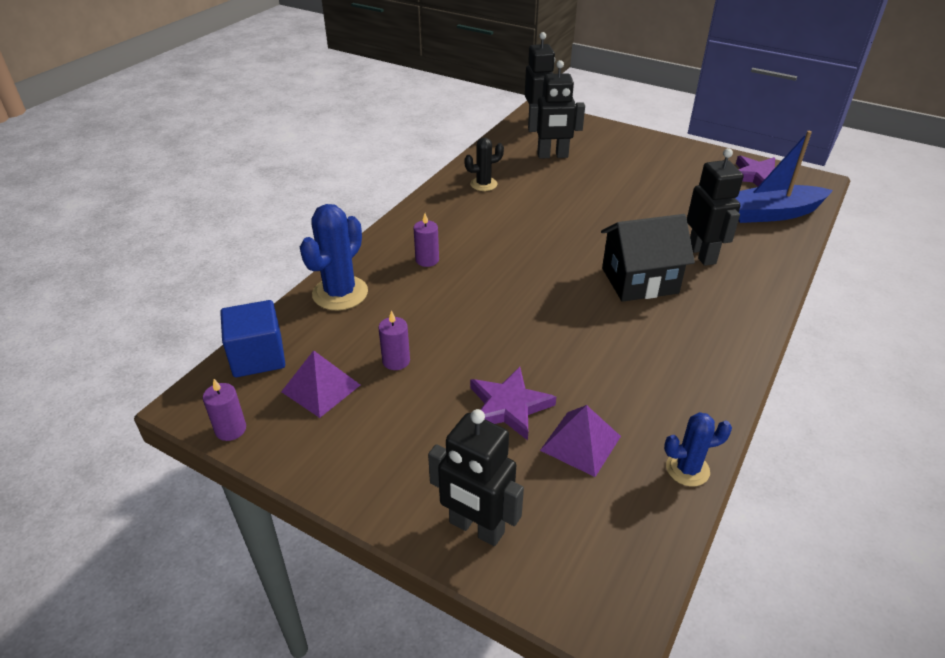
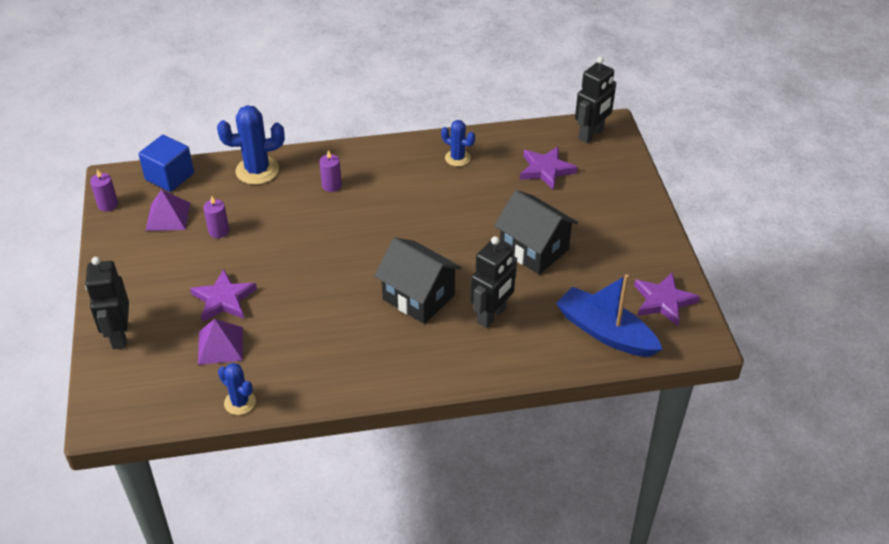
camera: 50 degrees right, 5 degrees up
black cactus [464,138,504,191] -> blue cactus [441,120,475,166]
black robot [528,60,585,159] -> purple star [520,146,578,190]
none -> black house [494,190,578,275]

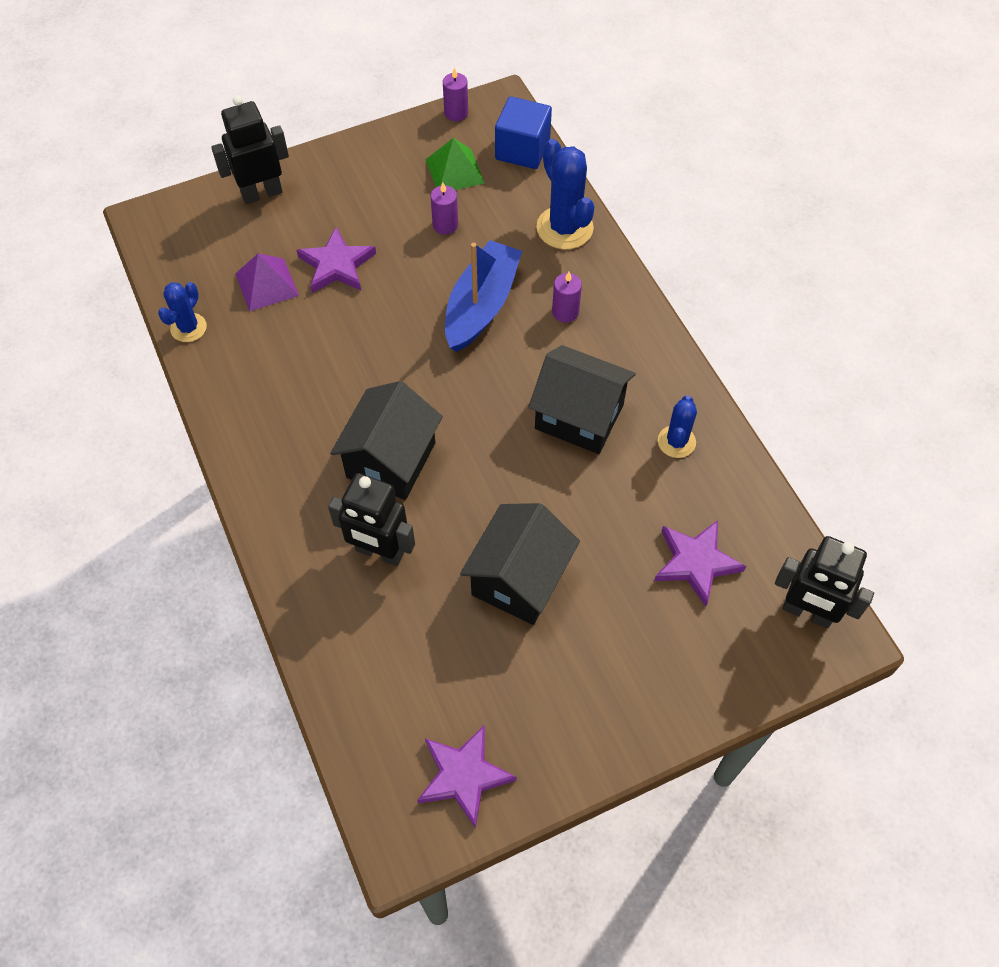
camera: 75 degrees right, 15 degrees up
purple pyramid [146,189,190,231] -> green pyramid [425,138,485,190]
blue boat [556,274,663,357] -> blue boat moved to [445,240,522,352]
none -> black house [528,345,636,454]

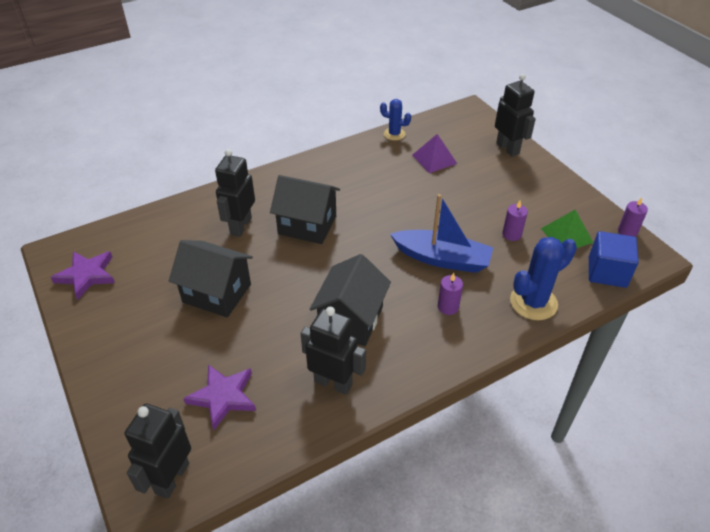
camera: 85 degrees right, 15 degrees down
purple star [297,227,376,293] -> none
blue cactus [658,395,697,458] -> black robot [301,307,366,395]

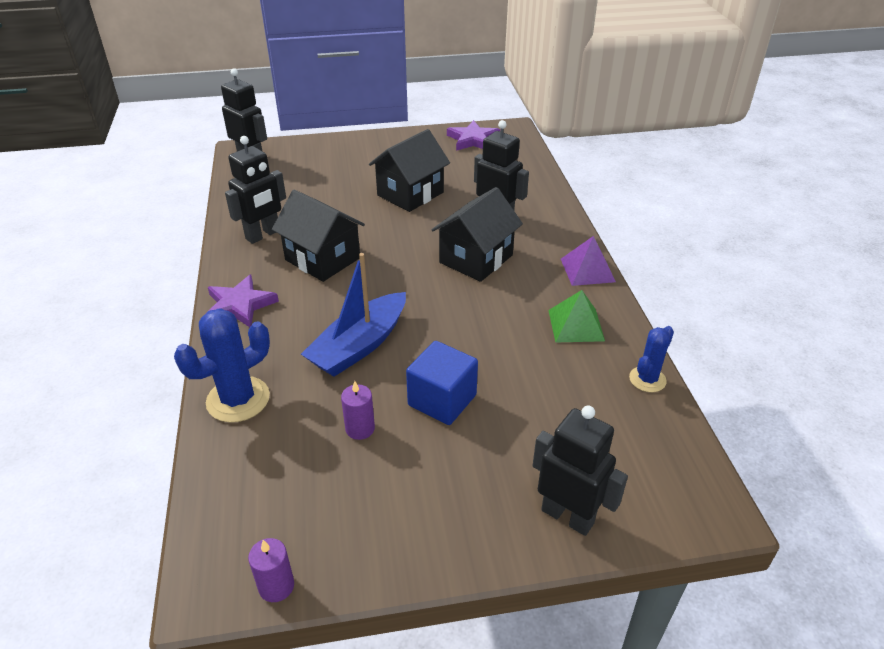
camera: 110 degrees right, 5 degrees down
purple star [183,364,256,431] -> purple star moved to [207,274,279,327]
purple pyramid [412,134,457,173] -> purple pyramid moved to [561,236,616,286]
purple candle [438,273,463,315] -> none
black robot [495,74,536,157] -> black robot turned 135 degrees counterclockwise [532,405,628,536]
blue cactus [510,237,577,320] -> blue cactus turned 60 degrees clockwise [174,308,270,423]
green pyramid [541,210,594,248] -> green pyramid moved to [548,290,605,342]
blue cube [589,231,639,288] -> blue cube moved to [406,341,478,425]

